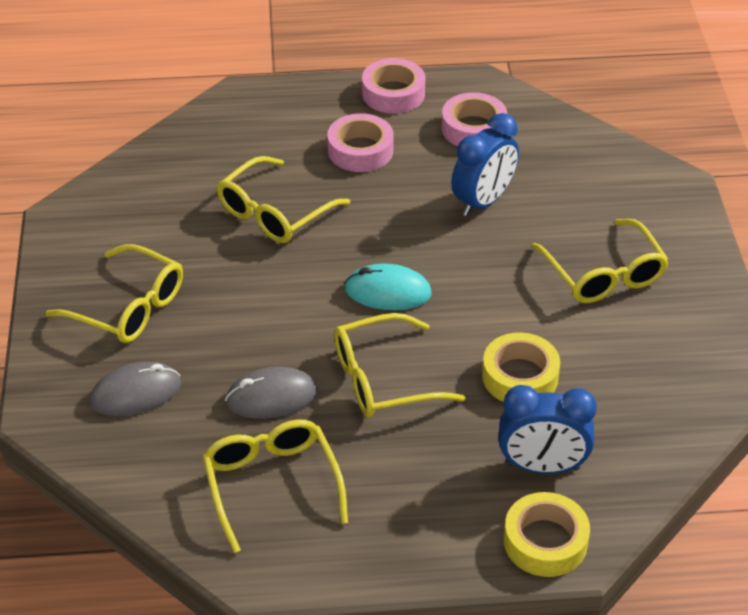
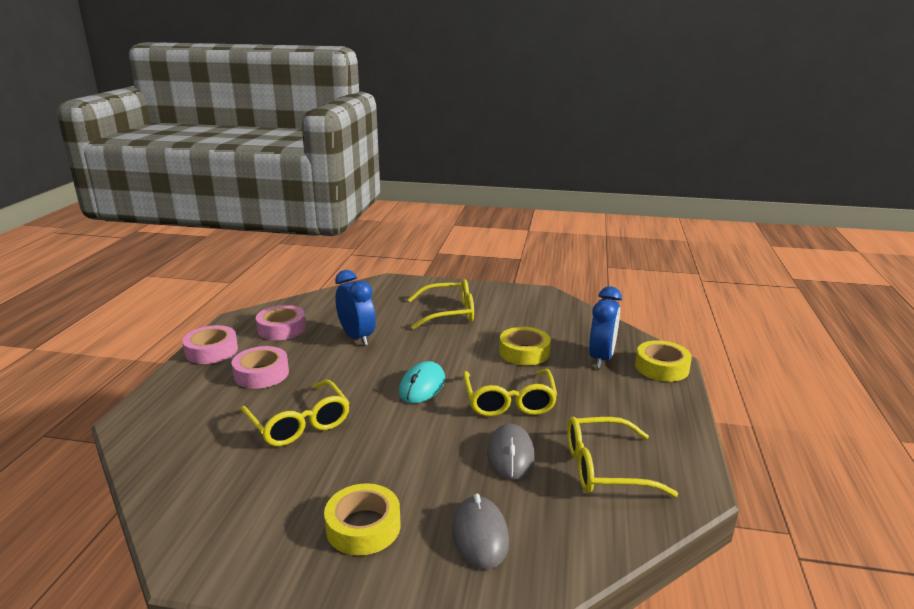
camera: 75 degrees left, 20 degrees down
yellow glasses [45,244,183,343] -> yellow tape [324,483,401,556]

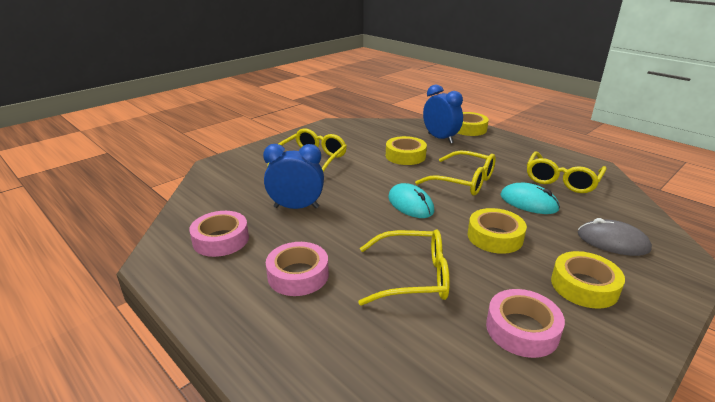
camera: 55 degrees left, 5 degrees up
pink tape [182,325,238,364] -> pink tape moved to [486,289,565,358]
grey mouse [487,424,535,480] -> turquoise mouse [500,183,560,214]
none -> yellow tape [468,208,527,254]

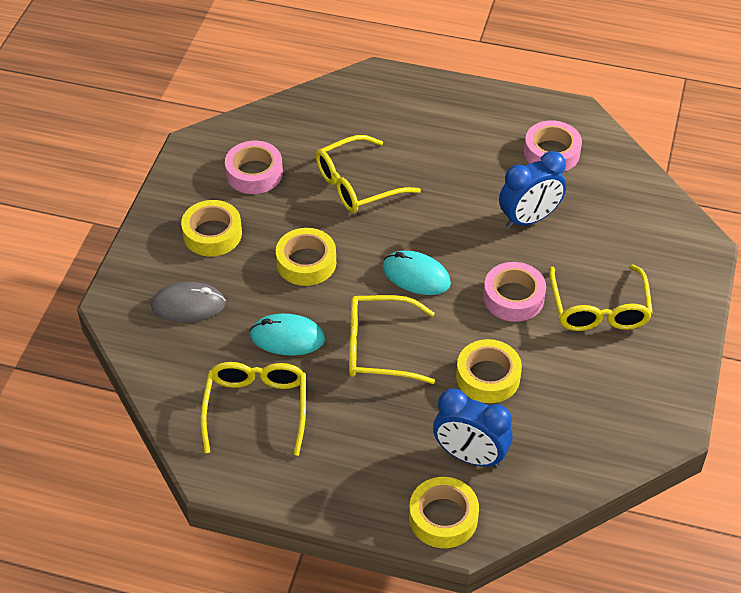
camera: 150 degrees right, 20 degrees up
pink tape [266,242,329,296] -> pink tape moved to [483,262,546,322]

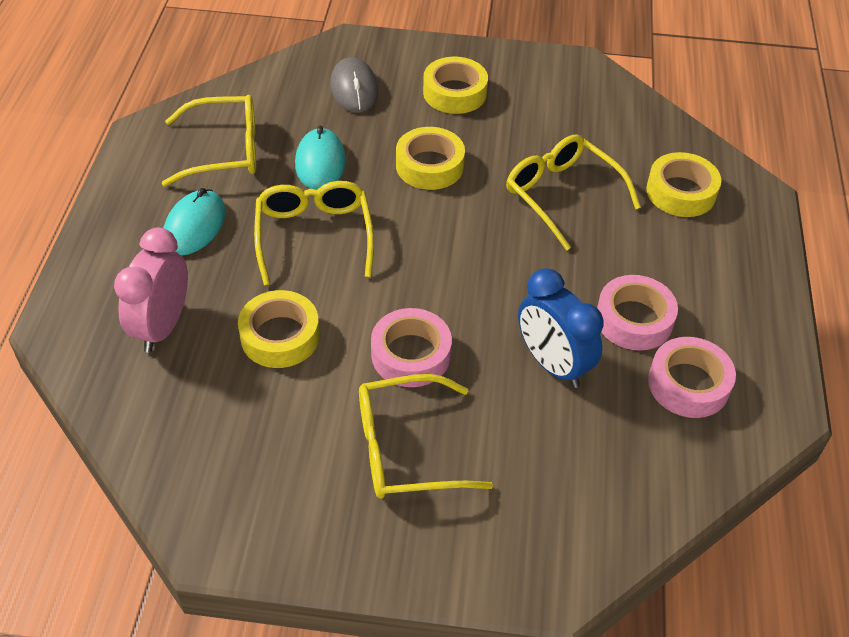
camera: 80 degrees right, 0 degrees up
pink tape [225,141,283,194] -> pink tape moved to [597,275,678,350]
turquoise mouse [383,251,451,295] -> turquoise mouse moved to [163,188,226,256]
yellow tape [409,477,479,548] -> yellow tape moved to [646,152,721,217]
blue clock [433,388,513,468] -> pink clock [114,228,188,353]

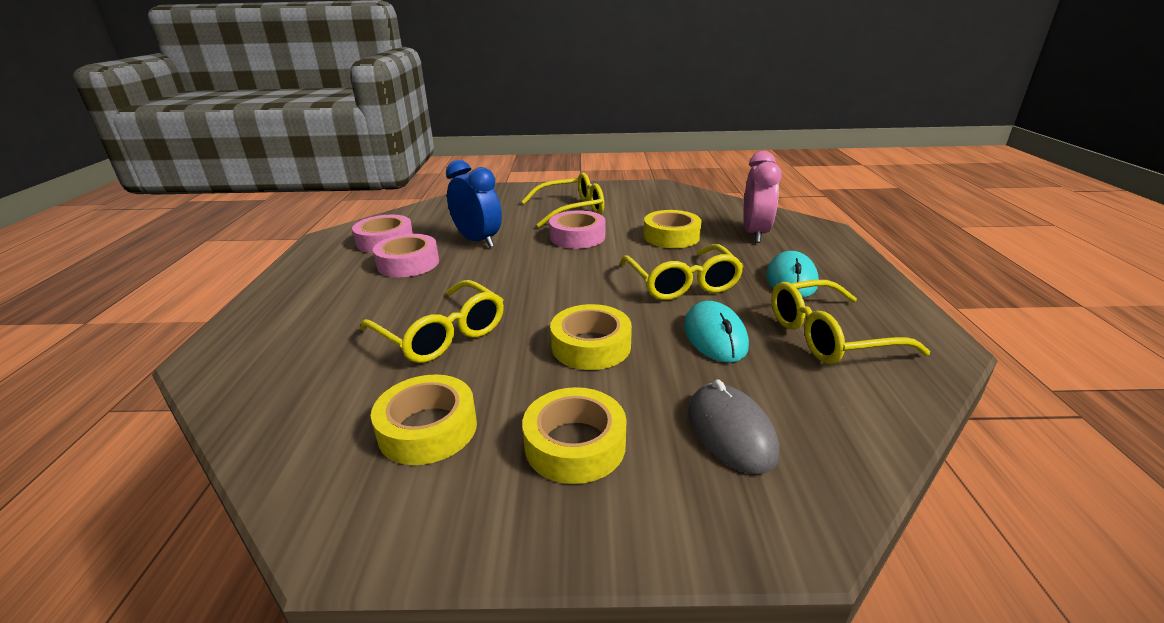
camera: 175 degrees right, 20 degrees down
yellow tape [646,152,721,217] -> yellow tape moved to [371,374,477,465]

